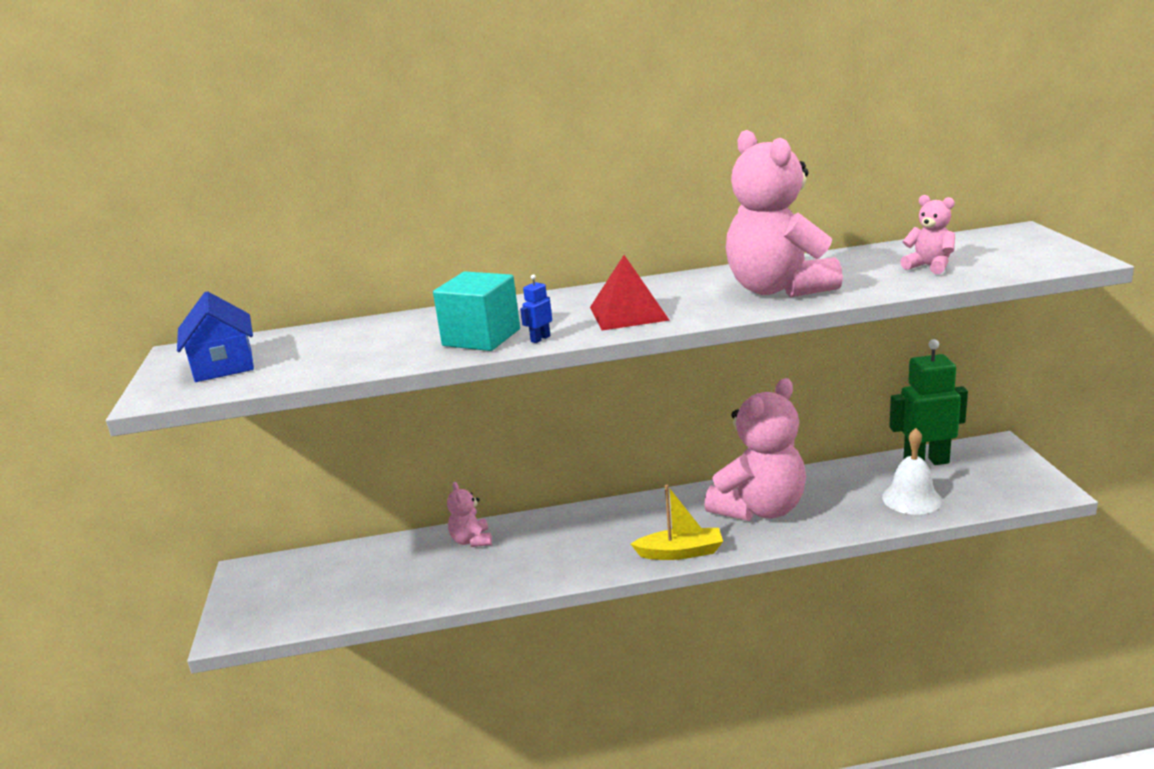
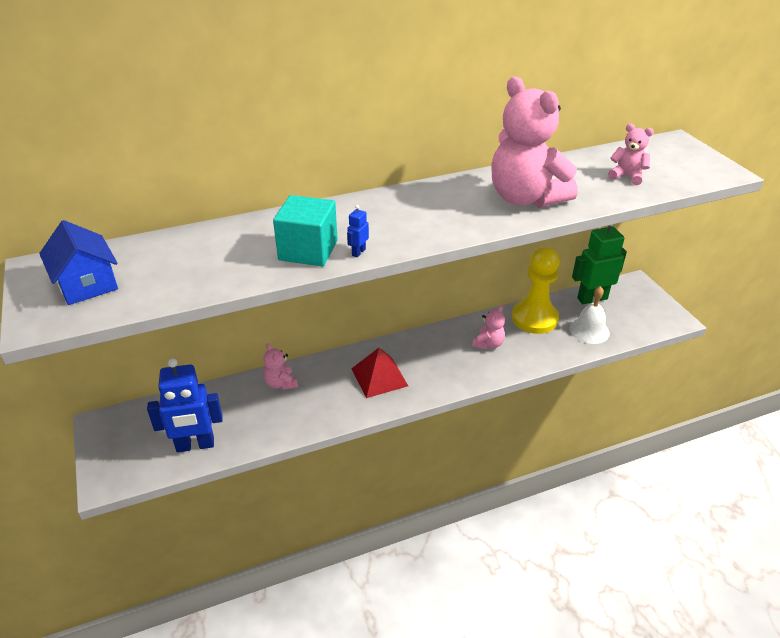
camera: 15 degrees left, 15 degrees up
red pyramid [590,255,669,331] -> red pyramid moved to [351,348,408,398]
yellow boat [631,485,723,560] -> none
pink teddy bear [704,378,806,521] -> pink teddy bear [472,306,505,349], size x0.46
none -> blue robot [147,358,223,452]
none -> yellow pawn [512,247,560,334]

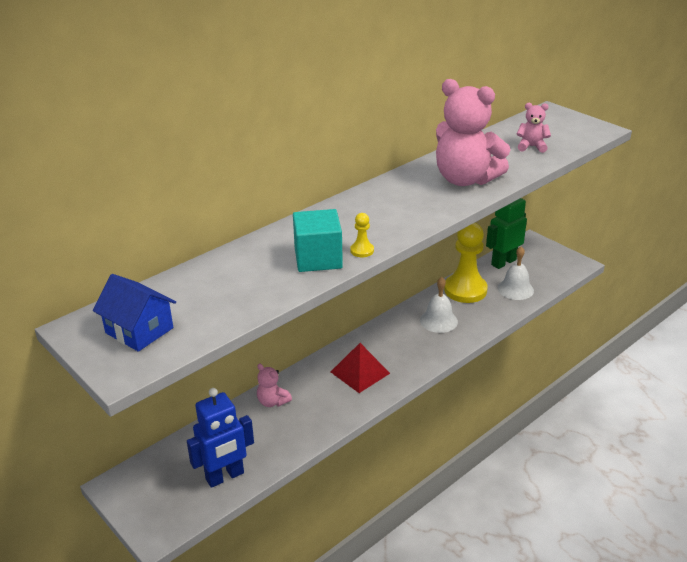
camera: 20 degrees left, 5 degrees down
blue robot [347,205,369,257] -> yellow pawn [350,213,374,257]
pink teddy bear [472,306,505,349] -> white bell [420,277,458,333]

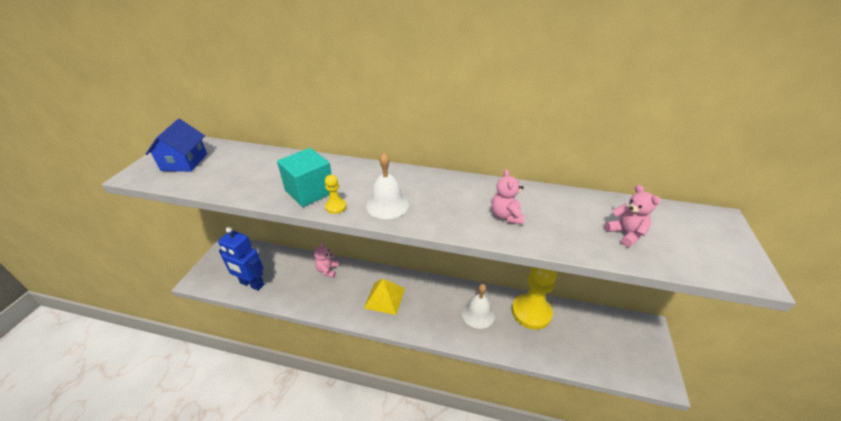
camera: 55 degrees right, 5 degrees up
red pyramid [331,343,390,393] -> yellow pyramid [364,279,405,315]
pink teddy bear [436,79,510,186] -> pink teddy bear [491,169,525,225], size x0.46
green robot [486,198,527,269] -> none
white bell [497,246,534,300] -> white bell moved to [366,153,409,219]

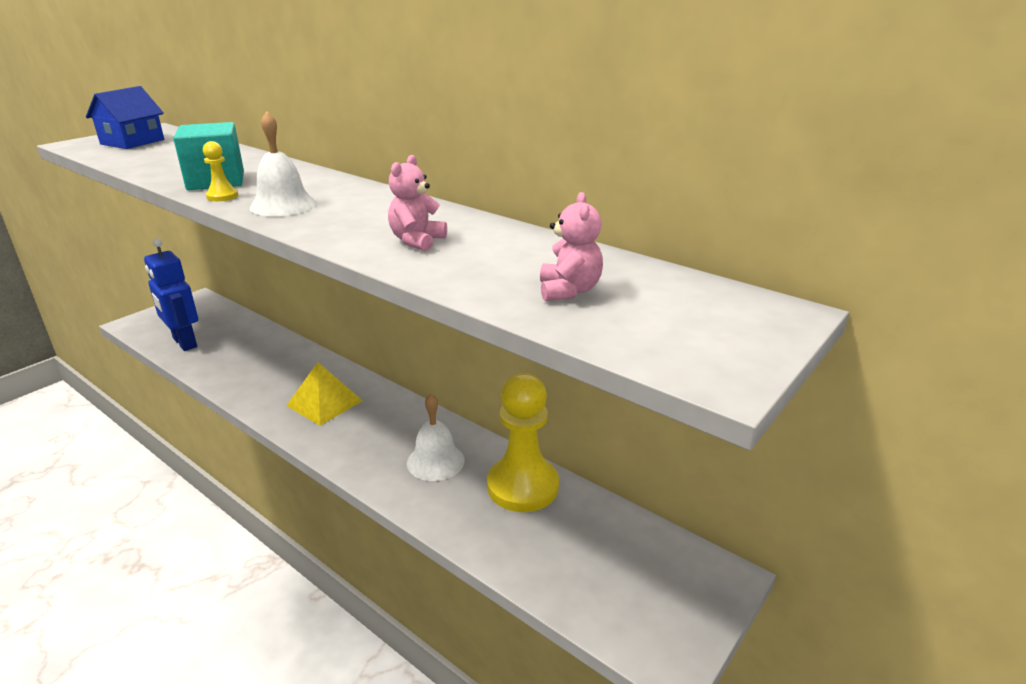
camera: 25 degrees right, 10 degrees down
pink teddy bear [314,242,339,278] -> none

